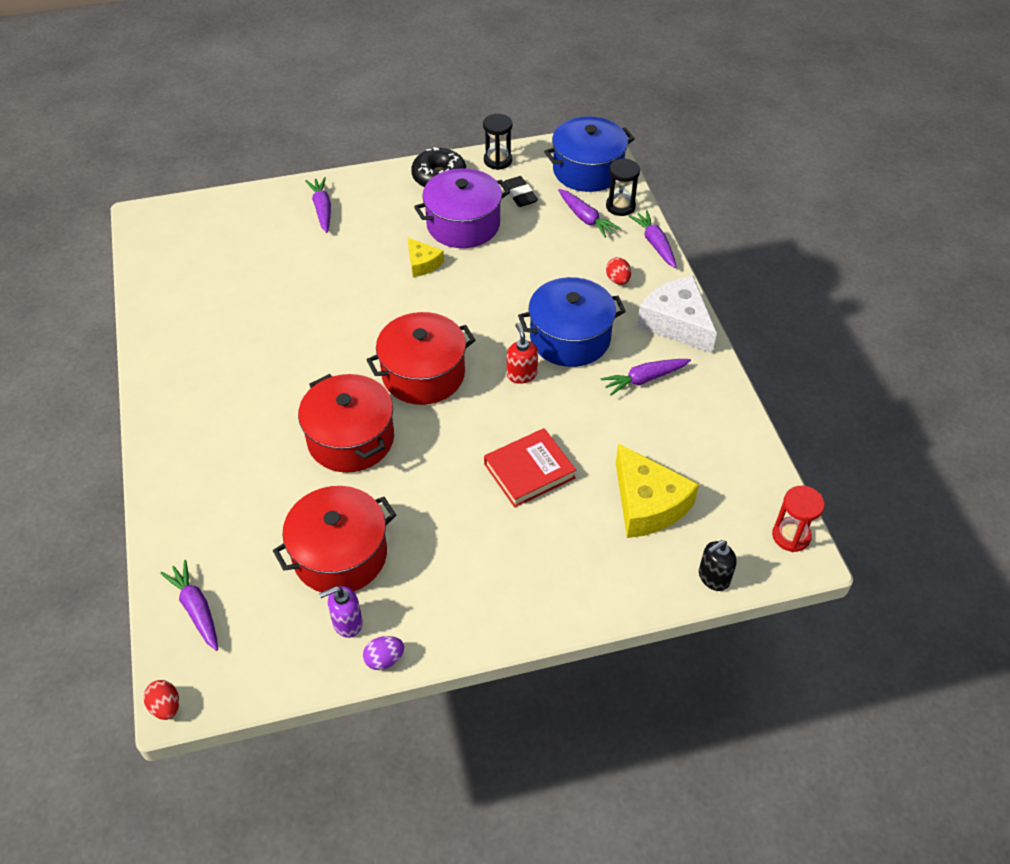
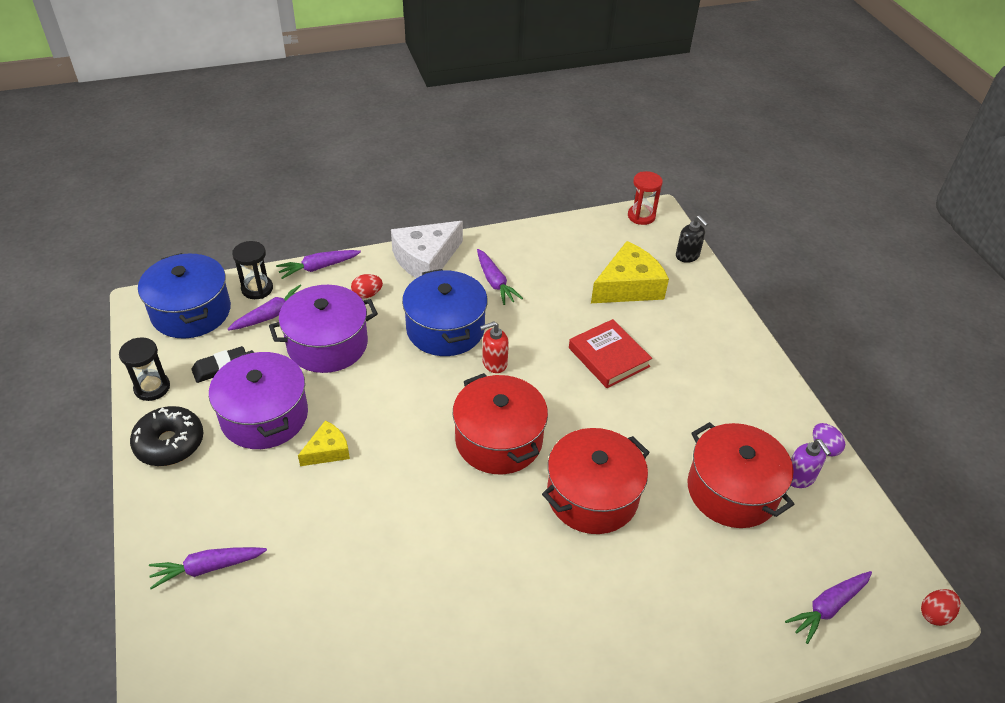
camera: 95 degrees left, 5 degrees down
none -> purple pot [269,285,378,373]

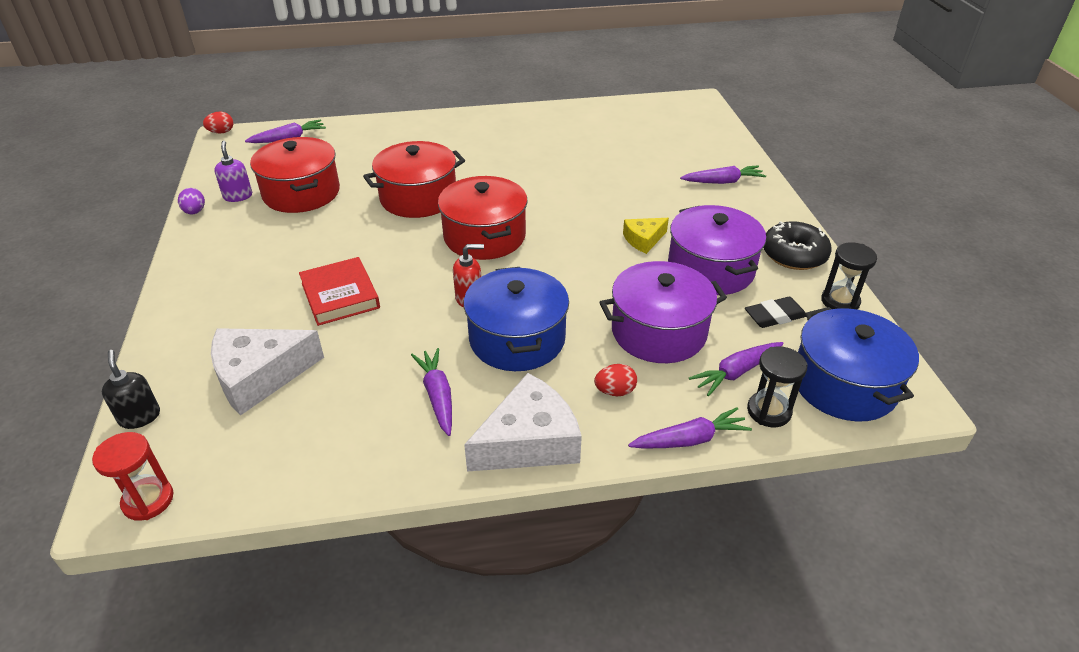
camera: 170 degrees left, 5 degrees down
yellow cheese [591,241,669,303] -> white cheese [211,328,324,415]

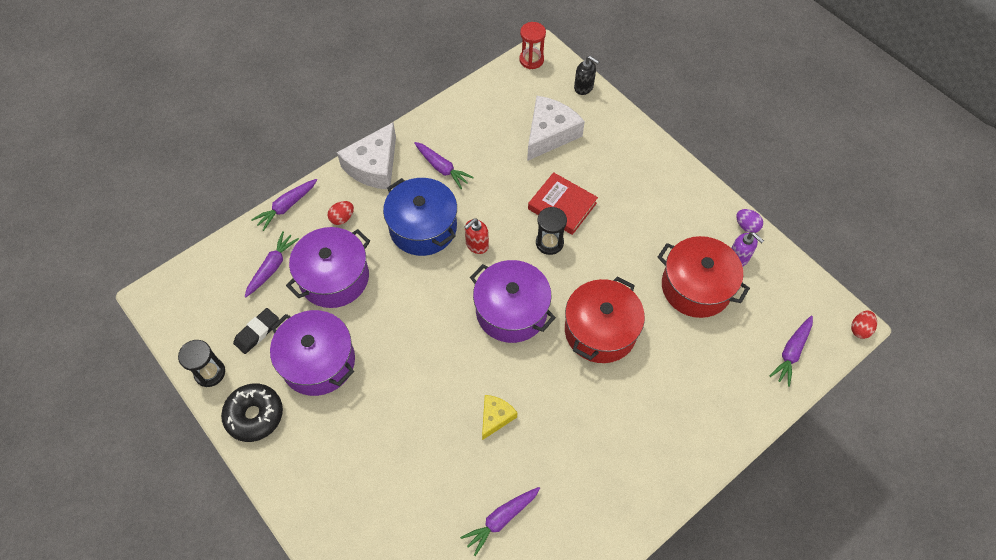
camera: 150 degrees right, 20 degrees up
red pot [438,176,528,260] -> purple pot [470,260,556,343]
yellow cheese [623,218,669,254] -> yellow cheese moved to [482,395,518,440]
purple carrot [680,165,766,184] -> purple carrot moved to [460,487,540,556]
black hourglass [747,347,807,427] -> black hourglass moved to [536,207,567,255]
blue pot [798,307,919,422] -> none

